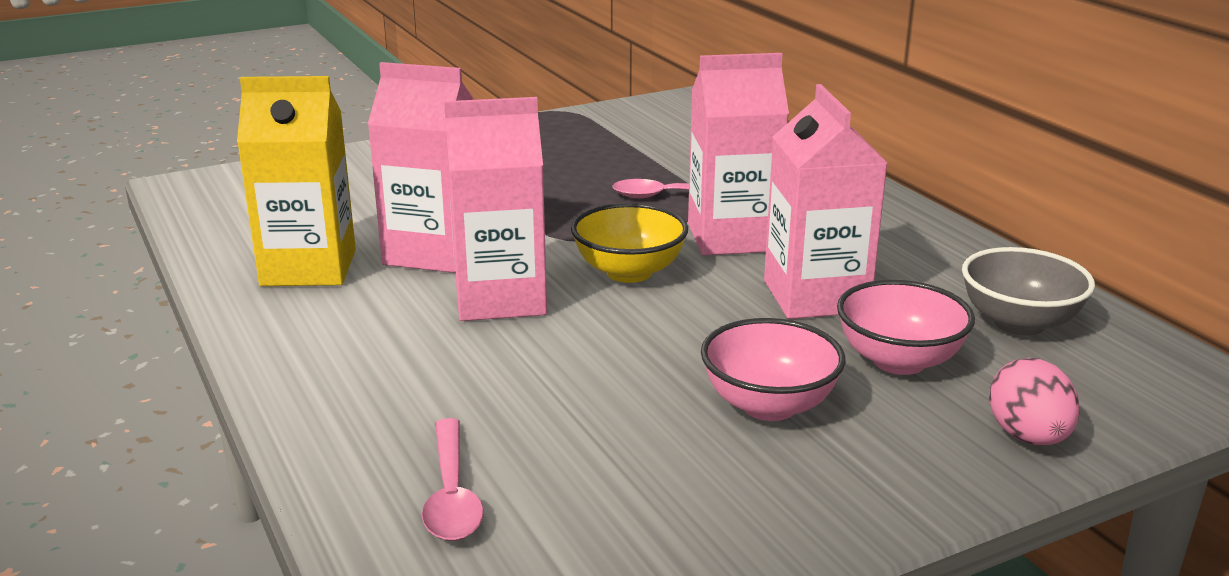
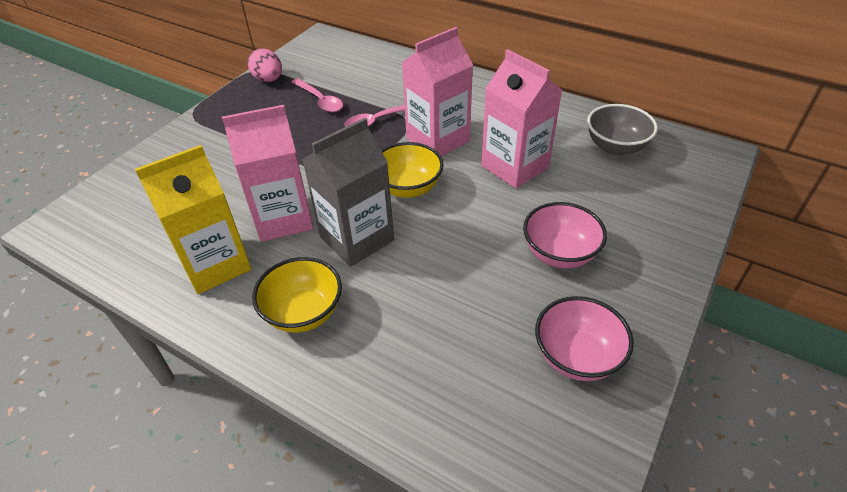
camera: 30 degrees left, 20 degrees up
pink spoon [422,418,484,541] -> pink spoon moved to [292,78,343,112]
pink carton [444,97,547,321] -> grey carton [302,118,394,267]
pink bowl [837,280,975,375] -> pink bowl moved to [535,296,634,381]
pink egg [989,358,1080,446] -> pink egg moved to [248,48,282,82]
none -> yellow bowl [252,257,342,333]

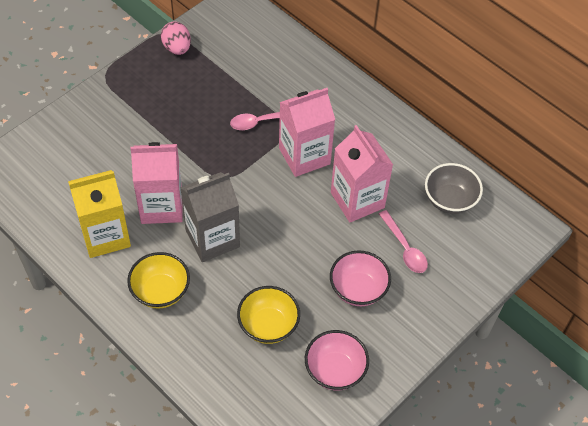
camera: 10 degrees right, 10 degrees up
pink spoon [292,78,343,112] -> pink spoon moved to [379,210,428,273]
yellow bowl [381,142,443,198] -> yellow bowl moved to [237,286,300,344]

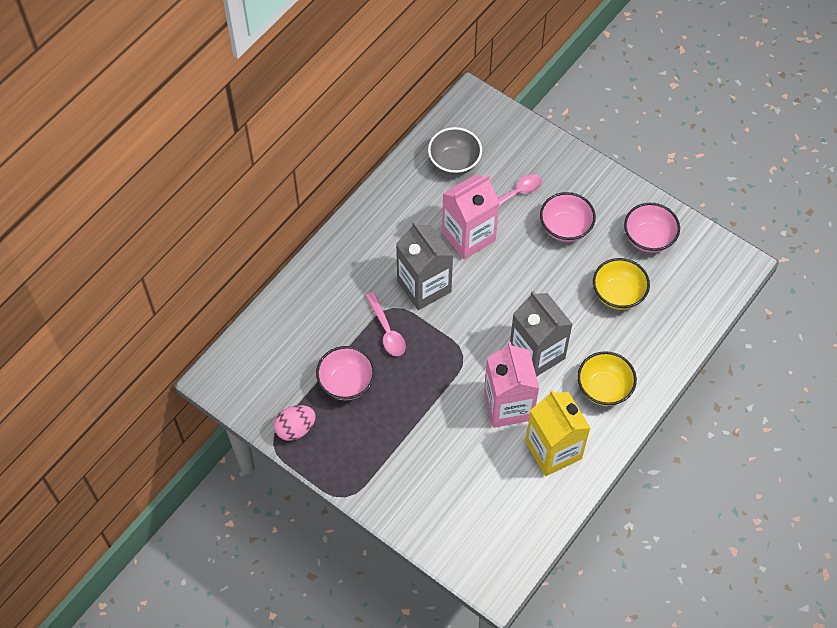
camera: 95 degrees left, 5 degrees up
pink carton [279,88,335,177] -> grey carton [396,221,453,310]
none -> pink bowl [316,346,375,400]

